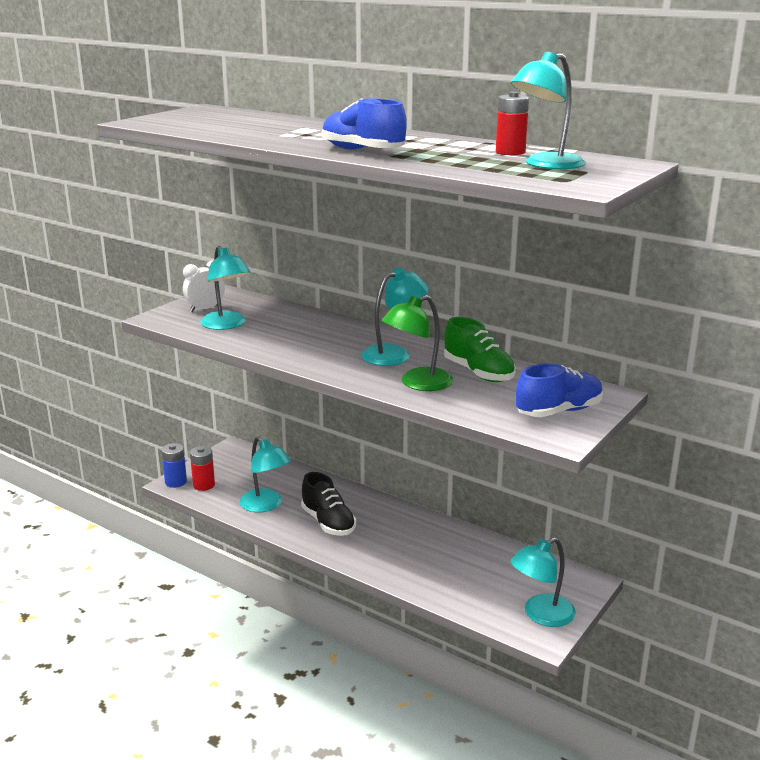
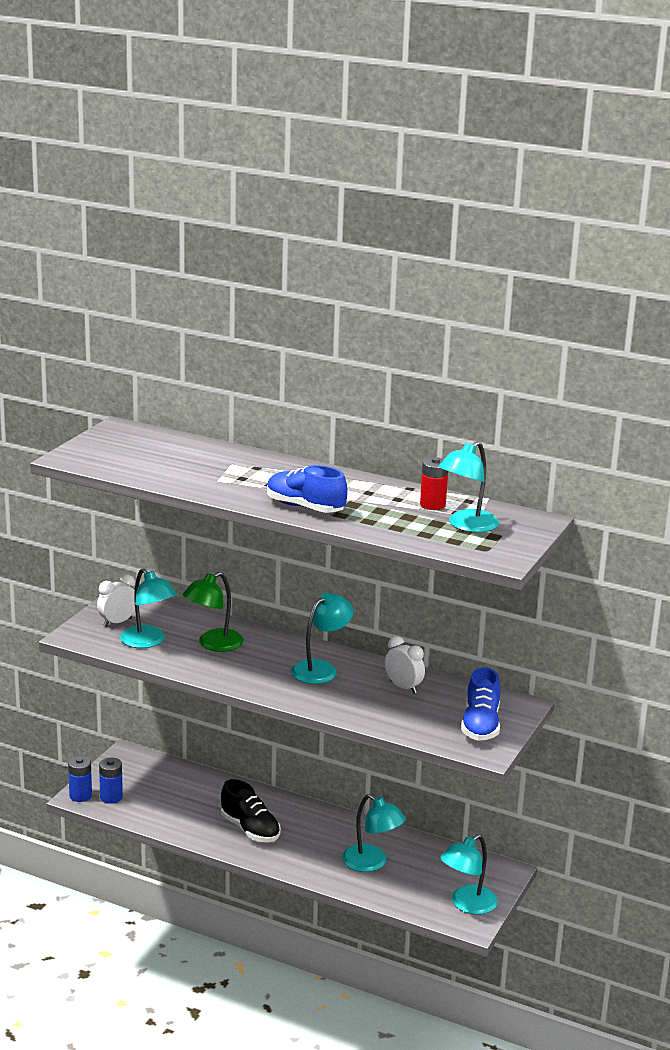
camera: 10 degrees left, 0 degrees up
red battery [190,446,215,491] -> blue battery [99,757,123,804]
turquoise lamp [240,437,291,512] -> turquoise lamp moved to [342,794,406,872]
green lamp [382,295,453,391] -> green lamp moved to [183,572,244,652]
green shoe [444,317,516,382] -> white clock [385,636,425,694]
blue shoe [516,363,603,417] -> blue shoe turned 135 degrees clockwise [461,667,500,741]

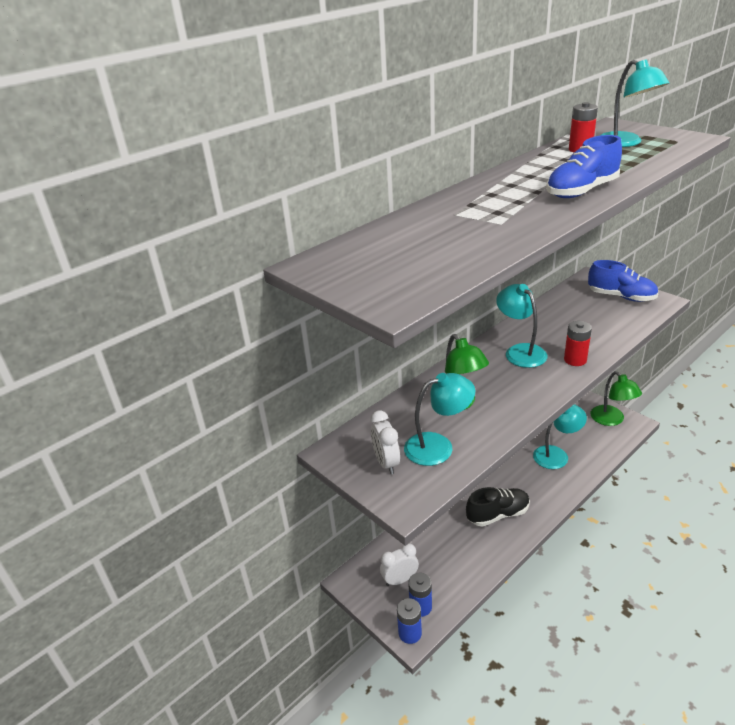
camera: 65 degrees left, 10 degrees up
white clock [385,636,425,694] -> white clock moved to [380,543,419,586]
turquoise lamp [440,834,498,915] -> green lamp [591,371,642,426]
none -> red battery [564,321,592,366]

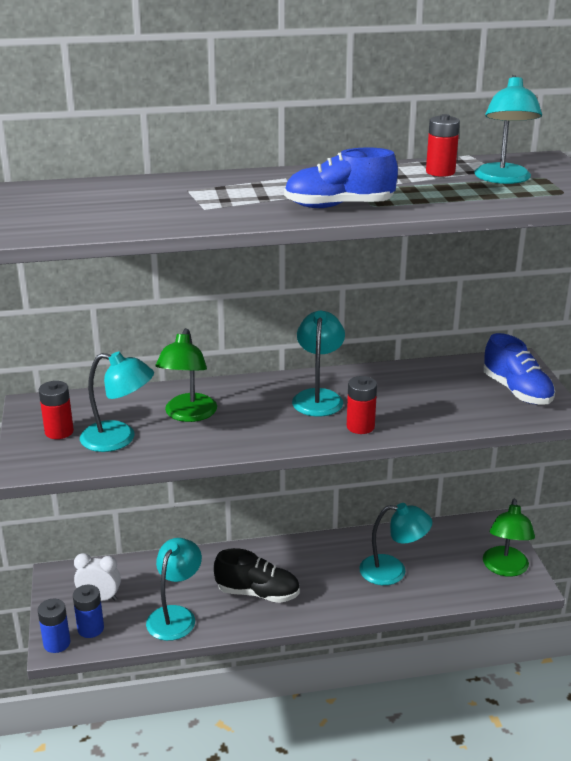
camera: 30 degrees right, 5 degrees down
white clock [370,410,400,474] -> red battery [39,381,74,439]
none -> turquoise lamp [146,538,202,641]

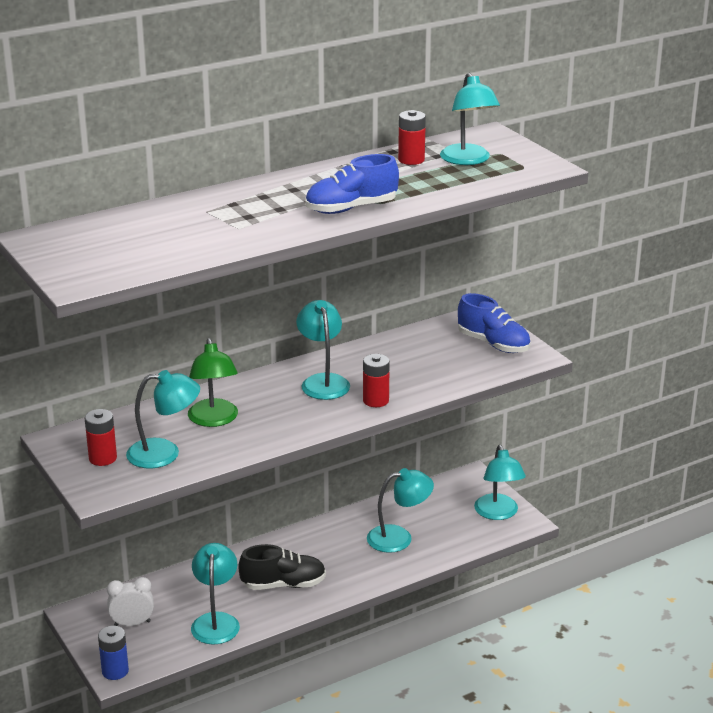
camera: 20 degrees left, 0 degrees up
blue battery [73,585,104,638] -> none
green lamp [483,499,535,577] -> turquoise lamp [474,445,526,520]

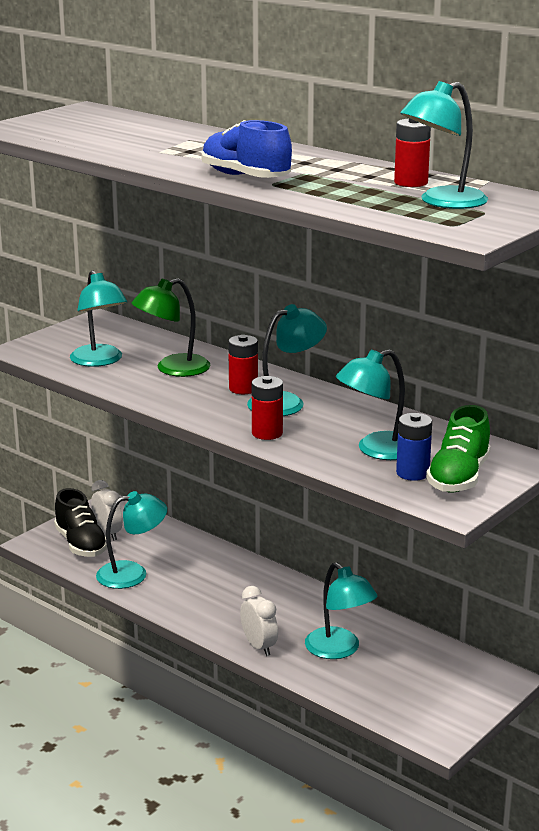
camera: 70 degrees right, 5 degrees down
red battery [85,409,117,466] -> red battery moved to [228,335,258,394]
blue battery [98,626,129,680] -> blue battery moved to [396,413,432,481]
black shoe [238,544,326,590] -> black shoe moved to [54,488,107,557]
blue shoe [458,293,530,353] -> green shoe [426,405,491,493]
turquoise lamp [474,445,526,520] -> turquoise lamp moved to [336,349,405,460]
none -> white clock [240,586,278,656]

